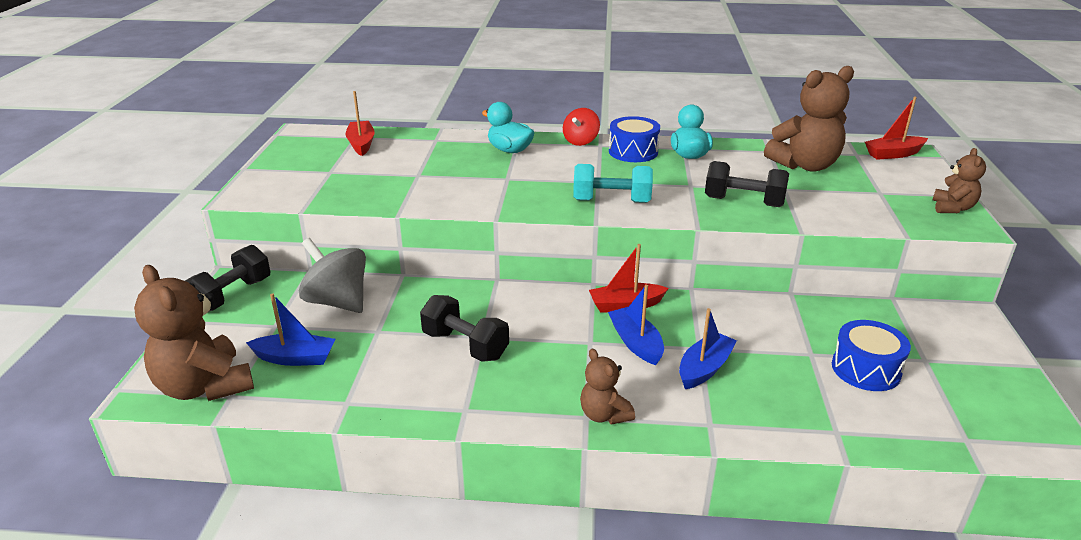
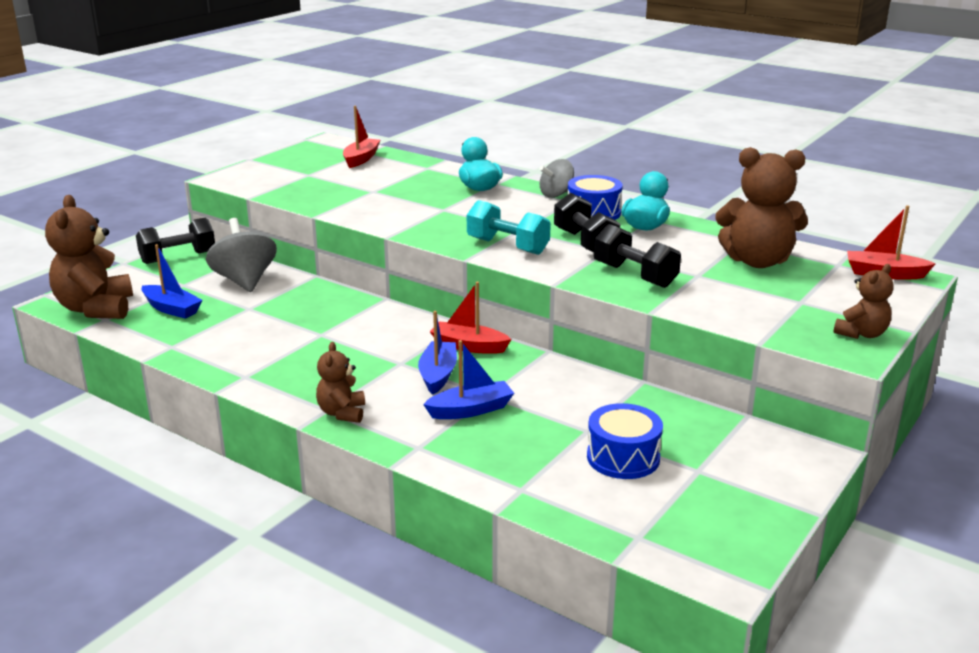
camera: 30 degrees right, 5 degrees down
black dumbbell [420,295,509,362] -> black dumbbell moved to [554,193,620,252]
red spinning top [563,108,600,146] -> grey spinning top [539,159,574,198]

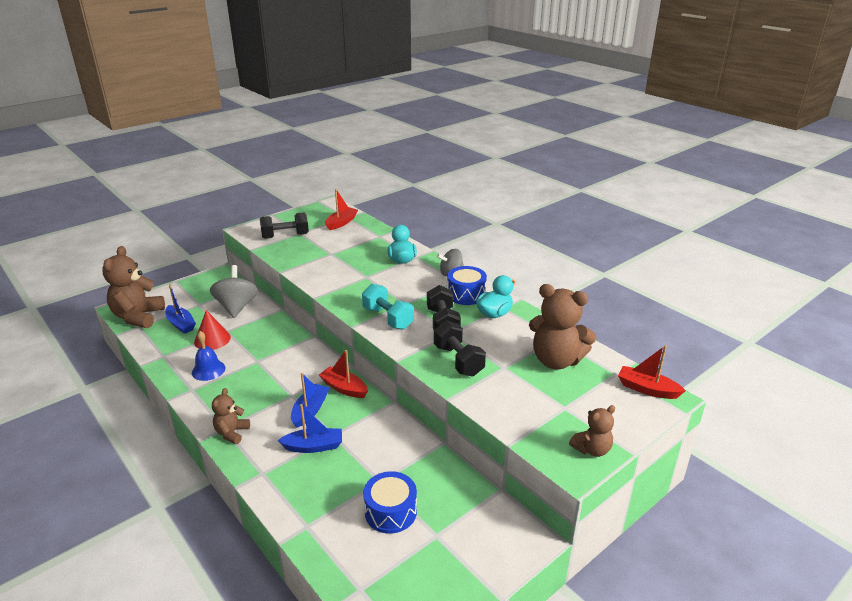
camera: 15 degrees right, 5 degrees up
black dumbbell [136,218,215,264] -> black dumbbell moved to [260,212,309,239]
none -> blue bell [192,331,226,381]
none -> red cone [194,310,231,350]

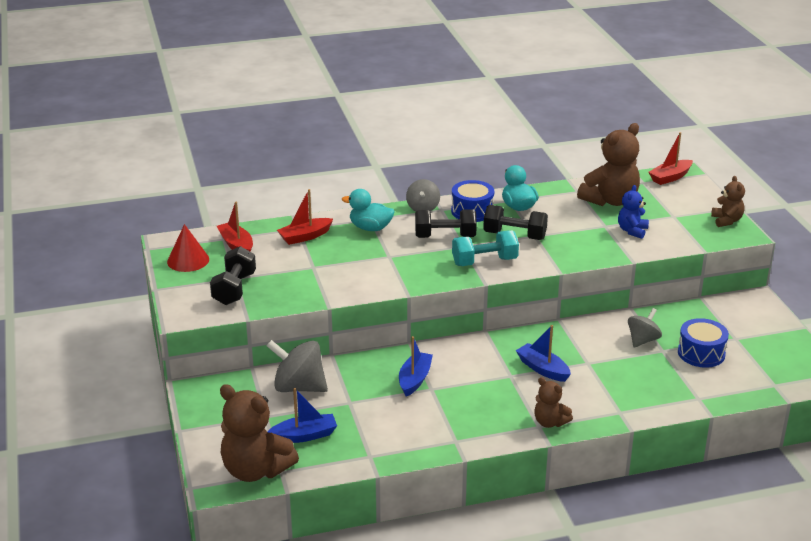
camera: 65 degrees left, 0 degrees up
blue bell [192,331,226,381] -> none
red cone [194,310,231,350] -> red cone moved to [167,224,209,272]
blue boat [278,404,342,453] -> blue boat moved to [399,336,433,396]
red boat [319,350,368,398] -> red boat moved to [277,189,333,245]
black dumbbell [434,320,486,376] -> black dumbbell moved to [415,209,477,238]
none -> blue teddy bear [618,185,649,239]
none -> grey spinning top [628,308,662,347]

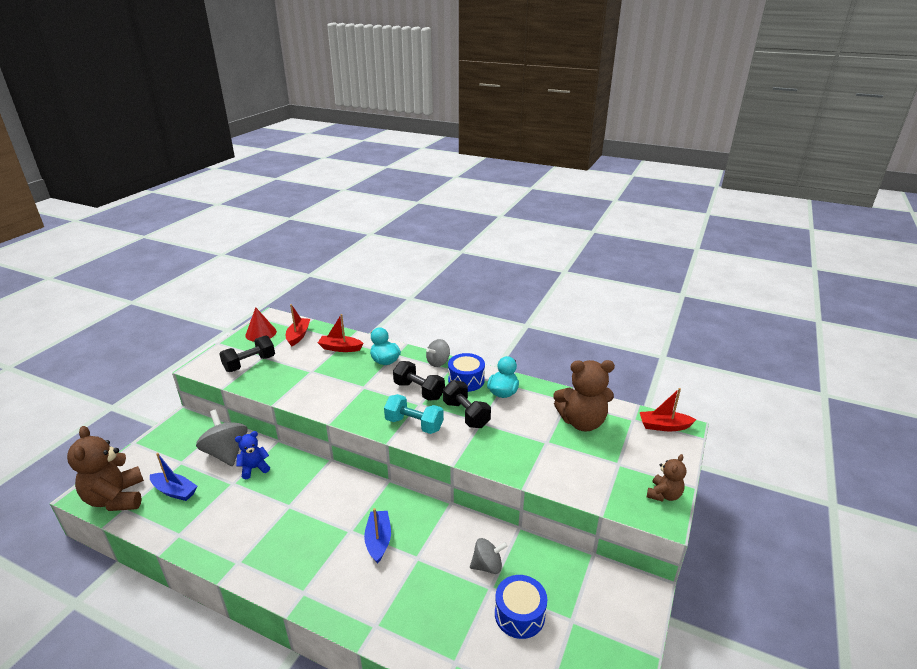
camera: 40 degrees right, 0 degrees up
blue boat [399,336,433,396] -> none
brown teddy bear [534,377,573,428] -> none
blue teddy bear [618,185,649,239] -> blue teddy bear moved to [235,431,270,479]

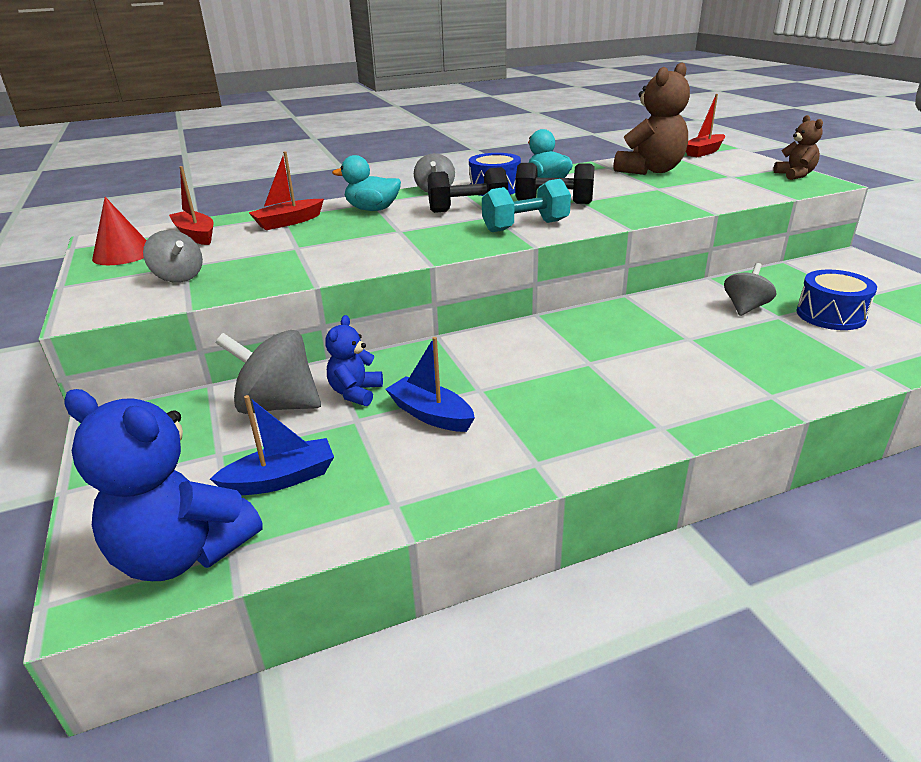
camera: 45 degrees left, 0 degrees up
brown teddy bear [67,426,144,511] -> blue teddy bear [64,389,263,581]
black dumbbell [219,336,275,372] -> grey spinning top [143,230,203,283]
blue boat [364,508,391,564] -> blue boat moved to [386,337,475,432]

